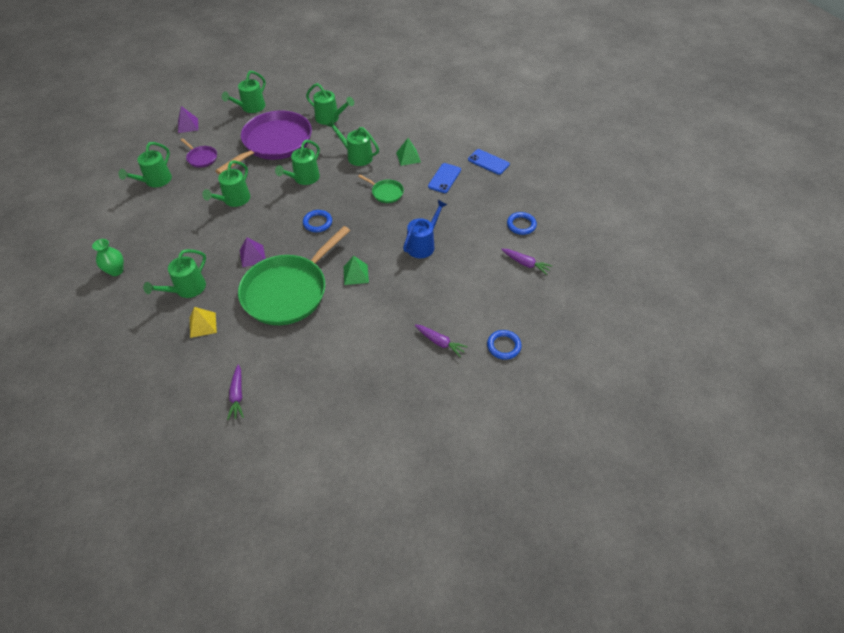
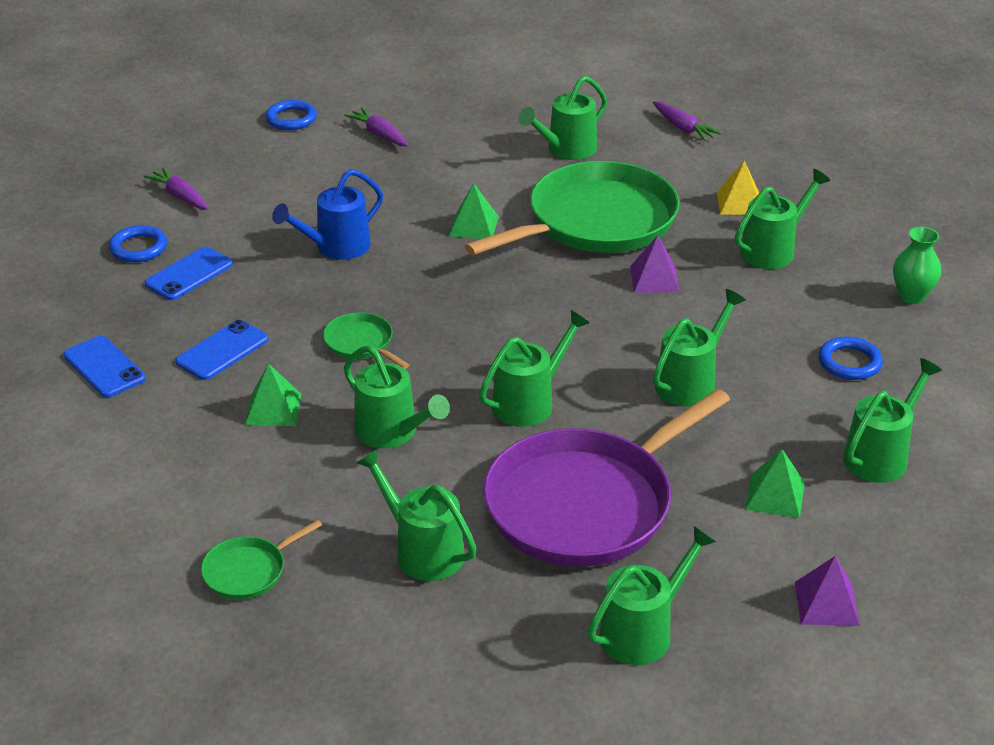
camera: 165 degrees left, 15 degrees down
purple pan [181,138,217,168] -> green pyramid [745,449,805,518]
purple carrot [227,364,244,420] -> purple carrot turned 135 degrees clockwise [653,101,721,141]
blue ring [303,210,332,232] -> blue ring moved to [818,337,883,380]
none -> blue phone [145,247,233,300]
none -> green pan [201,520,322,600]
none -> green watering can [519,76,607,160]

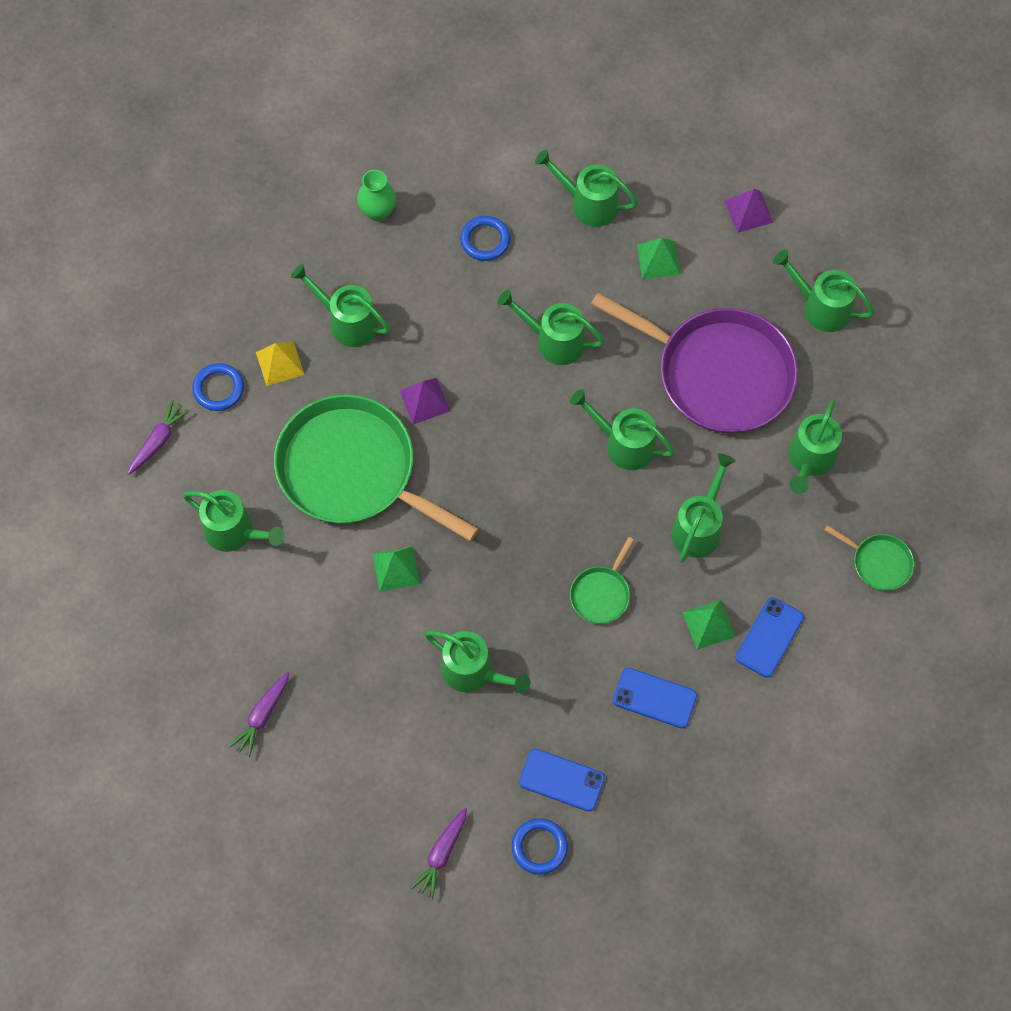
camera: 110 degrees left, 30 degrees up
blue phone [63,336,146,398] -> blue phone moved to [736,597,804,678]
blue ring [265,100,317,130] -> blue ring moved to [192,363,244,411]
blue watering can [272,169,383,260] -> green watering can [425,631,530,694]

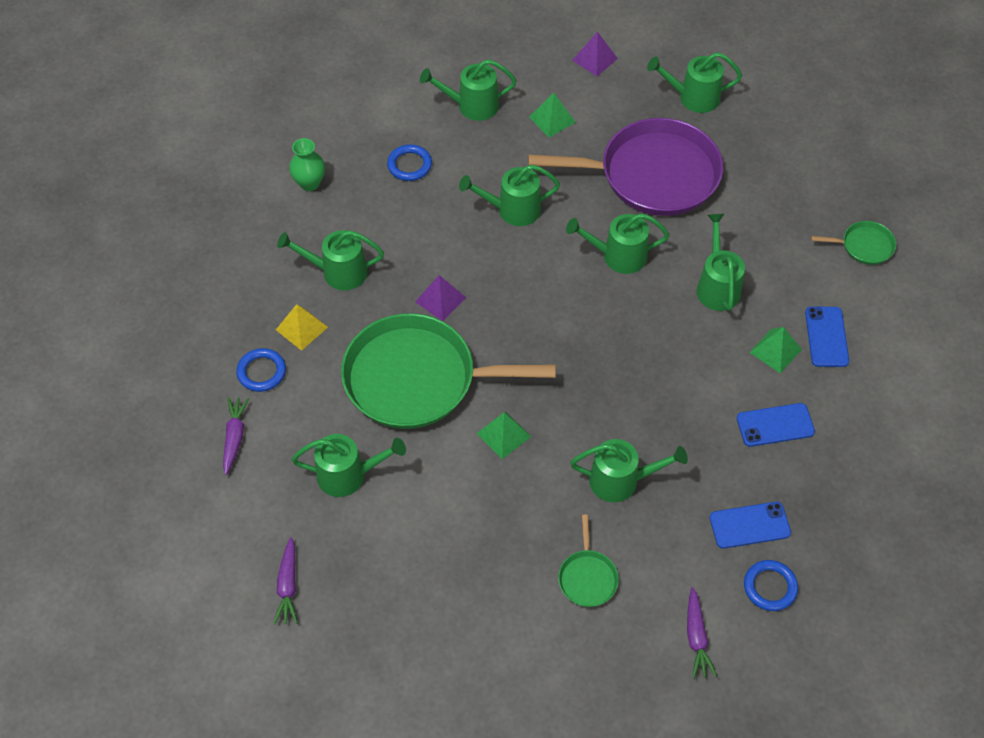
camera: 30 degrees left, 10 degrees down
purple carrot [229,672,289,758] -> purple carrot moved to [273,537,298,625]
green pan [570,537,634,624] -> green pan moved to [558,514,619,607]
green watering can [789,400,842,494] -> none

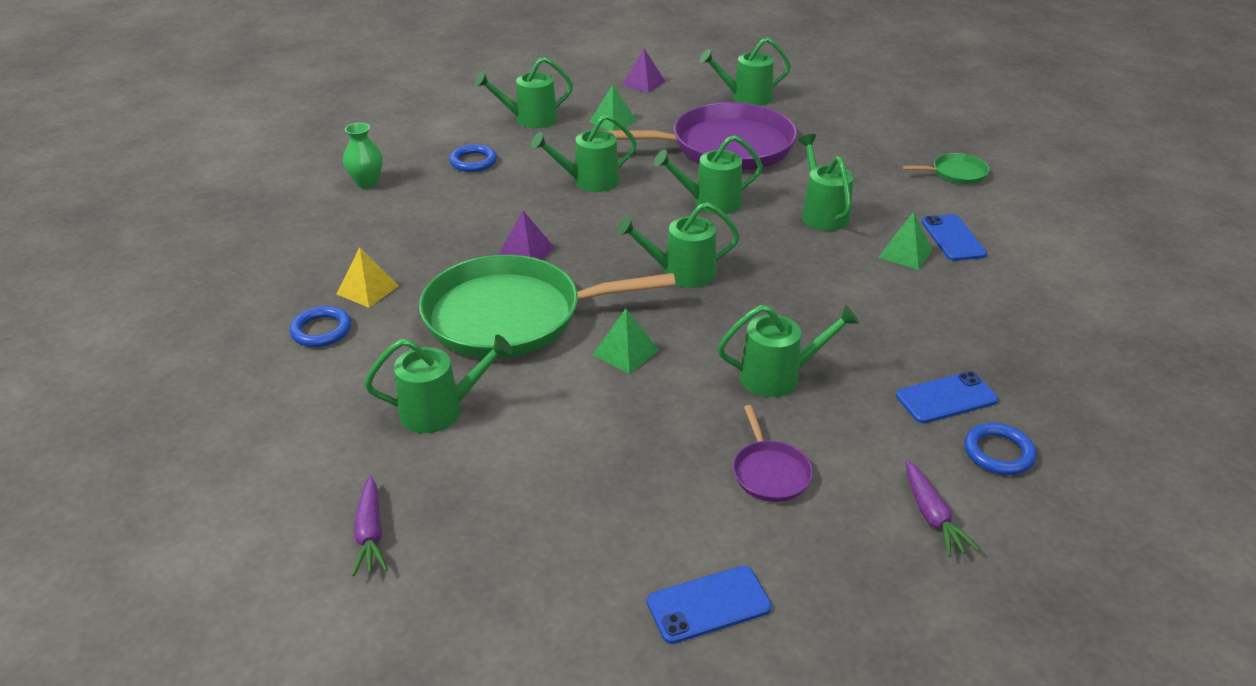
camera: 10 degrees left, 20 degrees down
purple carrot [223,397,250,475] -> none
green watering can [277,230,384,290] -> green watering can moved to [617,202,740,288]
green pan [558,514,619,607] -> purple pan [733,405,813,502]
blue phone [737,403,815,447] -> blue phone moved to [647,566,772,644]

